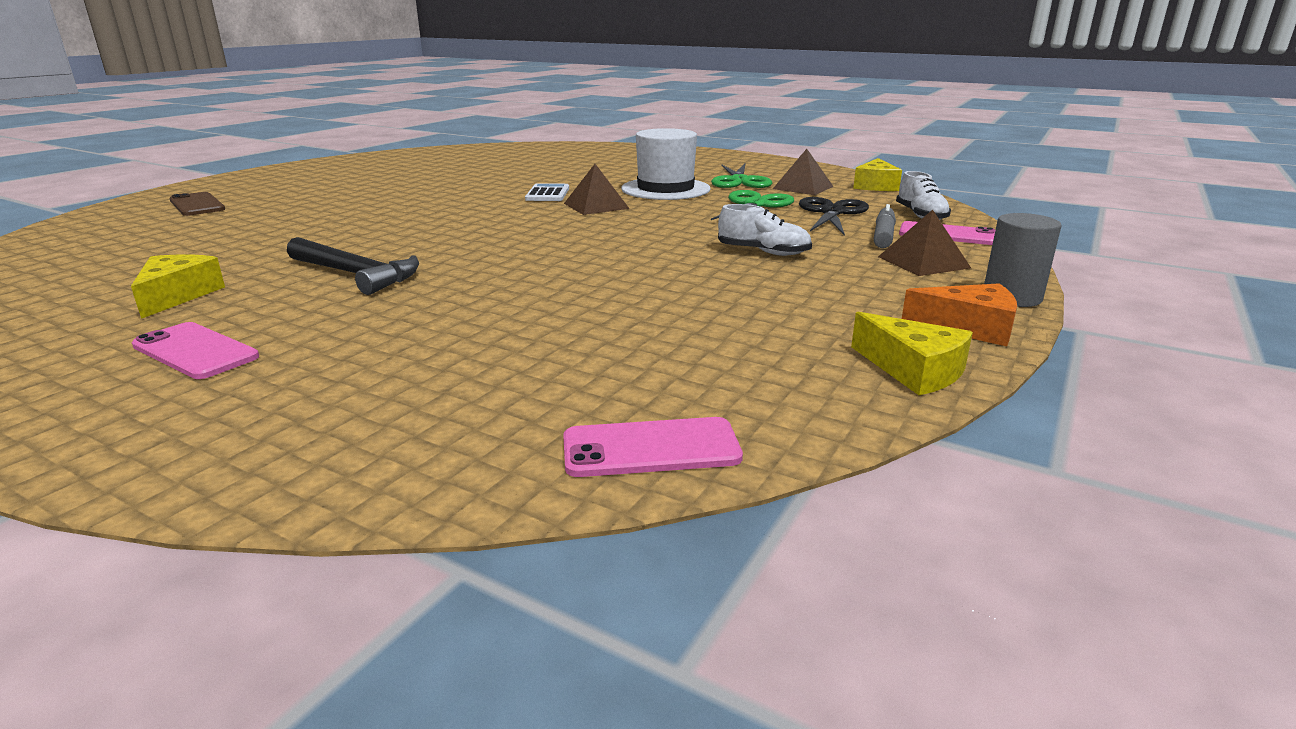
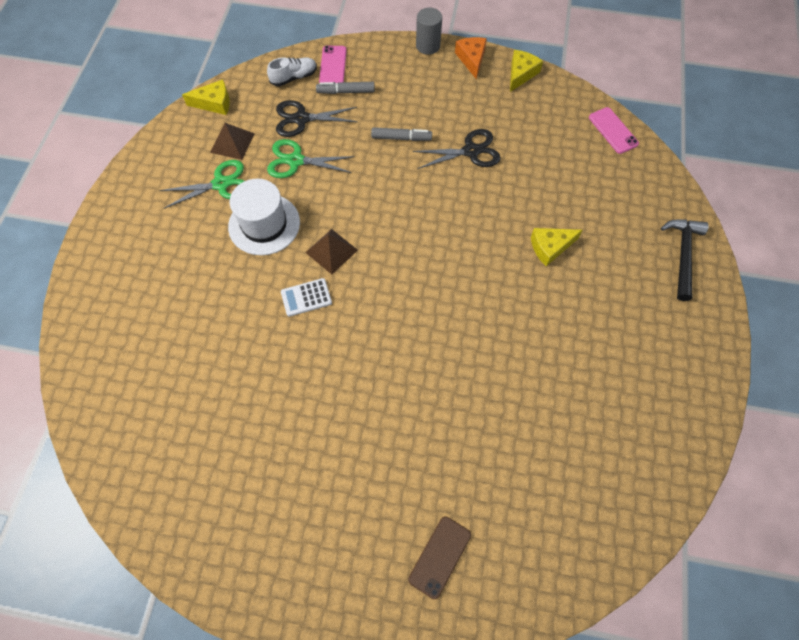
camera: 110 degrees left, 40 degrees up
yellow cheese [131,254,225,319] -> yellow cheese moved to [531,228,583,266]
pink phone [132,322,259,379] -> none
black hammer [287,237,419,295] -> black hammer moved to [661,219,709,301]
white shoe [718,204,812,256] -> grey marker [371,127,432,141]
brown pyramid [878,210,971,276] -> none
none -> black scissors [413,129,501,169]

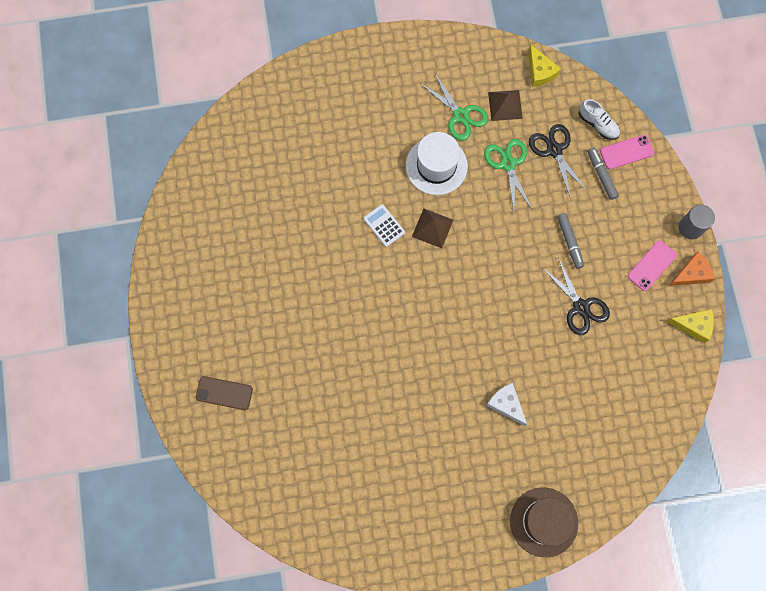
camera: 70 degrees right, 10 degrees up
yellow cheese [531,228,583,266] -> white cheese [486,383,527,426]
pink phone [589,107,639,154] -> pink phone moved to [628,241,677,291]
black hammer [661,219,709,301] -> brown hat [510,488,578,557]

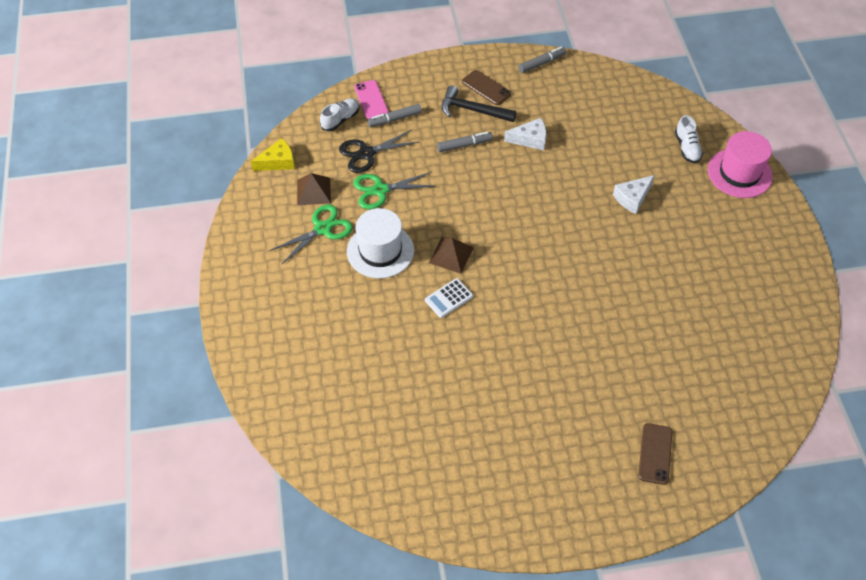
camera: 90 degrees left, 20 degrees down
brown hat [510,488,578,557] -> pink hat [708,131,773,198]
black scissors [543,258,610,335] -> white cheese [504,118,546,150]
pink phone [628,241,677,291] -> brown phone [462,70,511,105]
yellow cheese [666,309,714,343] -> grey marker [518,46,566,73]
orange cheese [669,251,715,286] -> none
grey cylinder [679,205,715,240] -> none
none -> black hammer [441,86,516,122]
none -> white shoe [675,115,703,163]

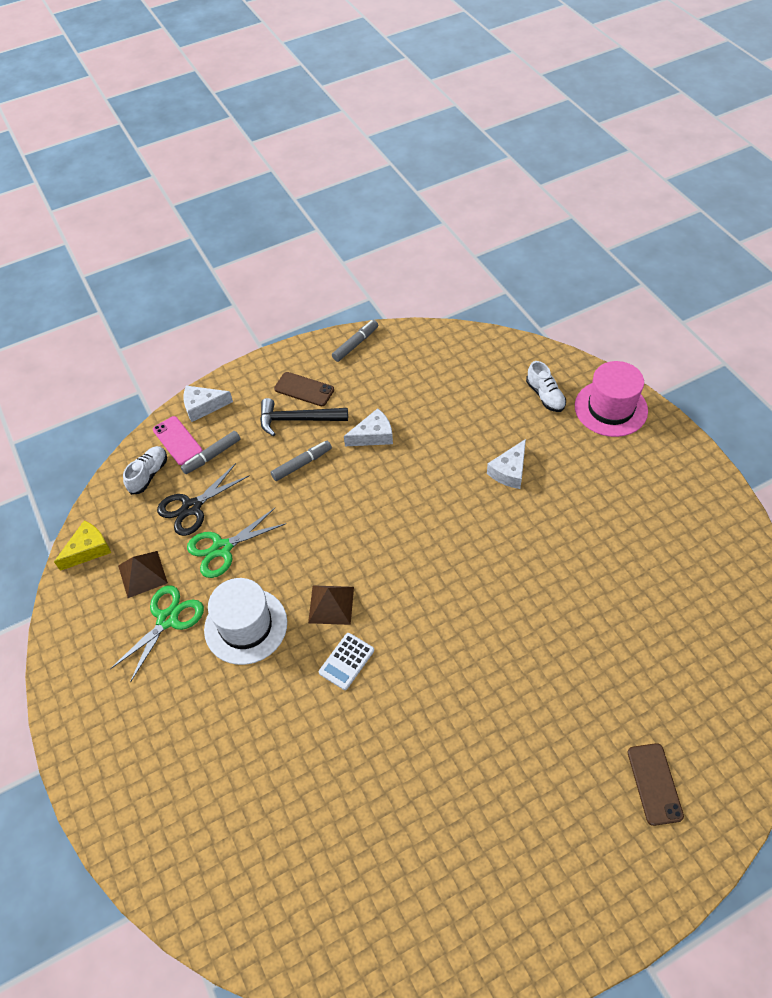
camera: 15 degrees left, 0 degrees up
none -> white cheese [183,386,233,422]

